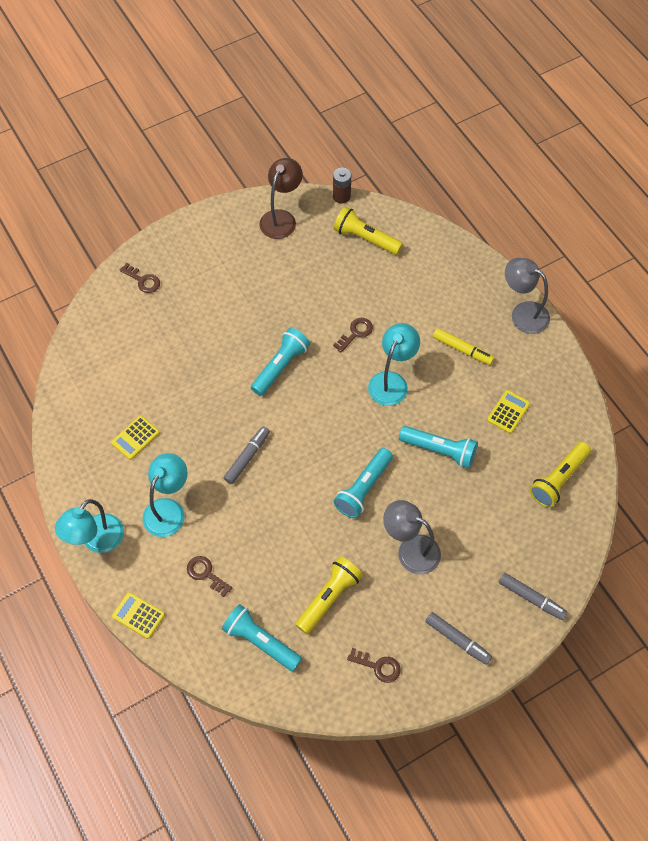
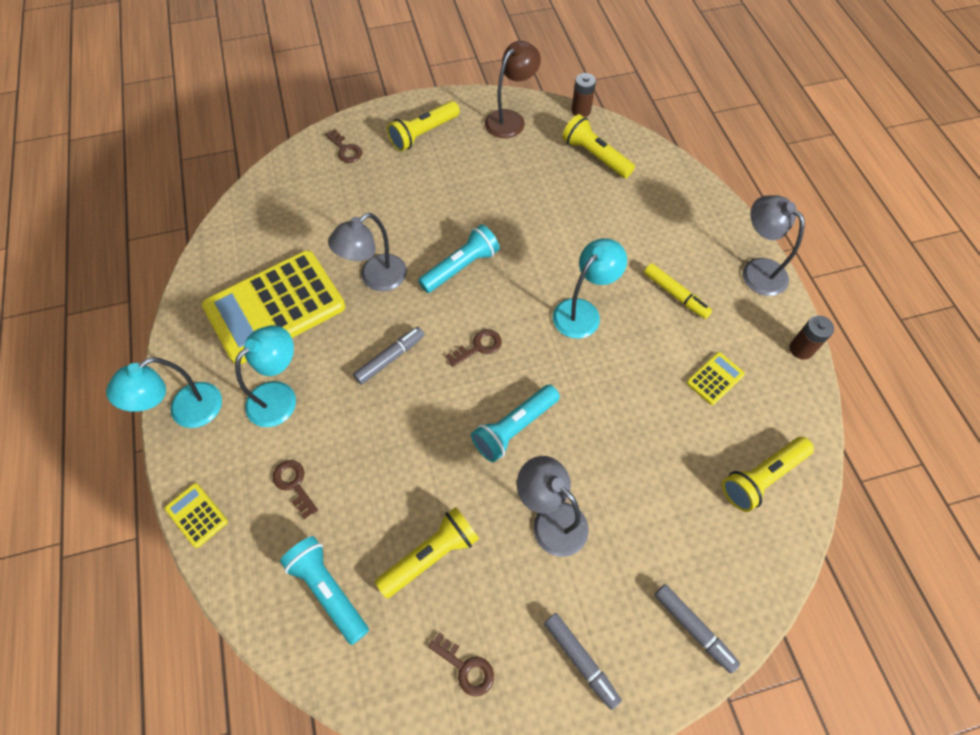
camera: 15 degrees right, 0 degrees up
yellow calculator [111,416,160,460] -> yellow calculator [202,250,345,364], size x2.50
brown key [333,318,373,352] -> brown key moved to [446,329,502,367]
turquoise flashlight [399,426,478,469] -> none
none -> grey lamp [328,213,407,291]
none -> yellow flashlight [387,101,460,151]
none -> brown battery [789,315,834,360]

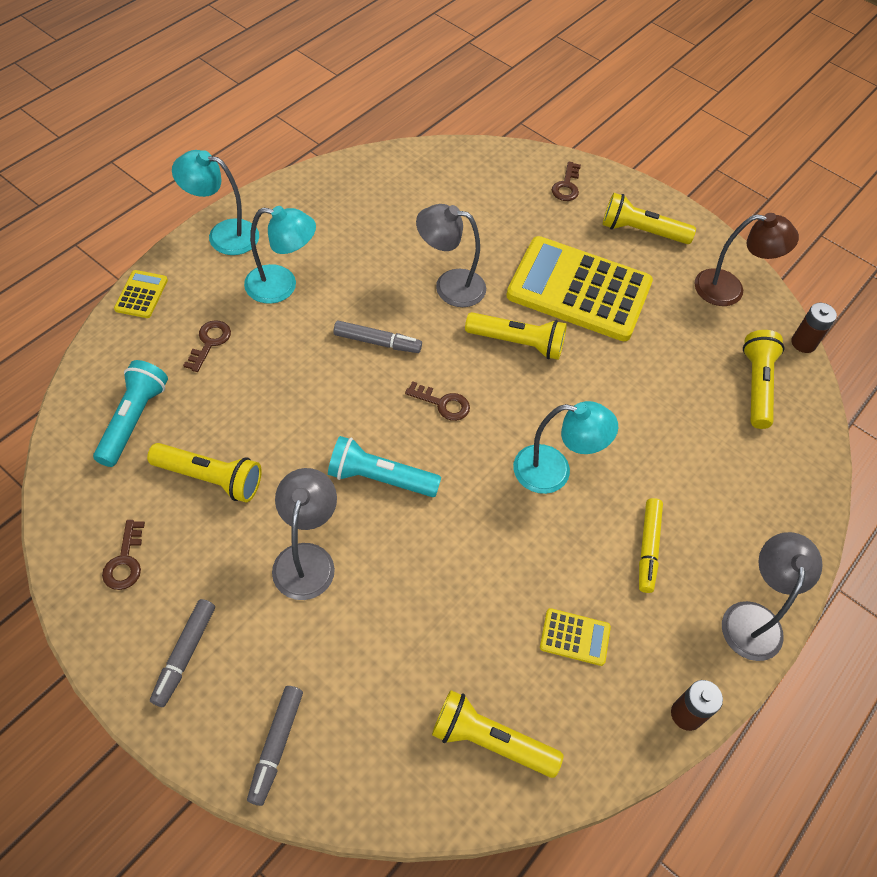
camera: 50 degrees right, 5 degrees down
yellow calculator [202,250,345,364] -> yellow calculator moved to [506,236,653,341]
turquoise flashlight [418,224,500,293] -> yellow flashlight [465,312,567,360]

